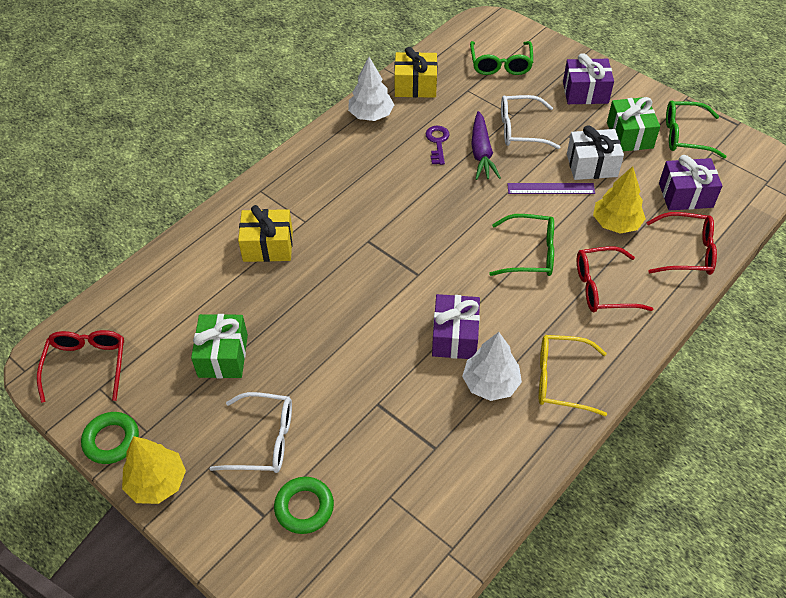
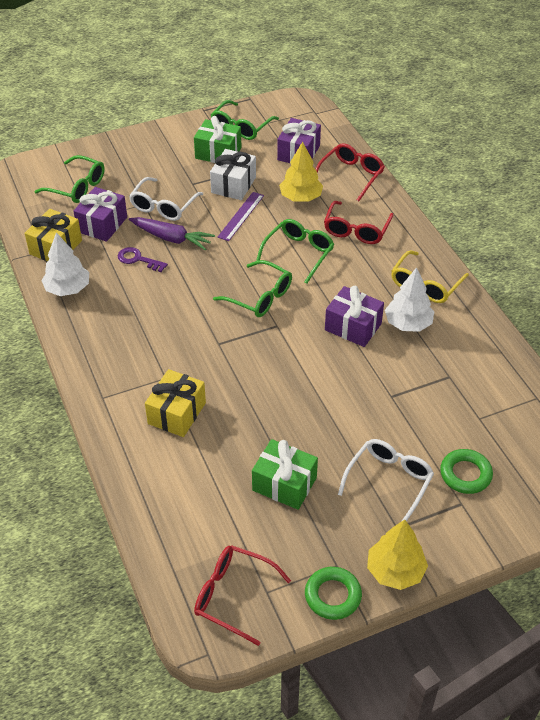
camera: 65 degrees left, 5 degrees down
purple gift [563,53,614,104] -> purple gift moved to [73,187,127,242]
none -> green glasses [213,260,292,317]

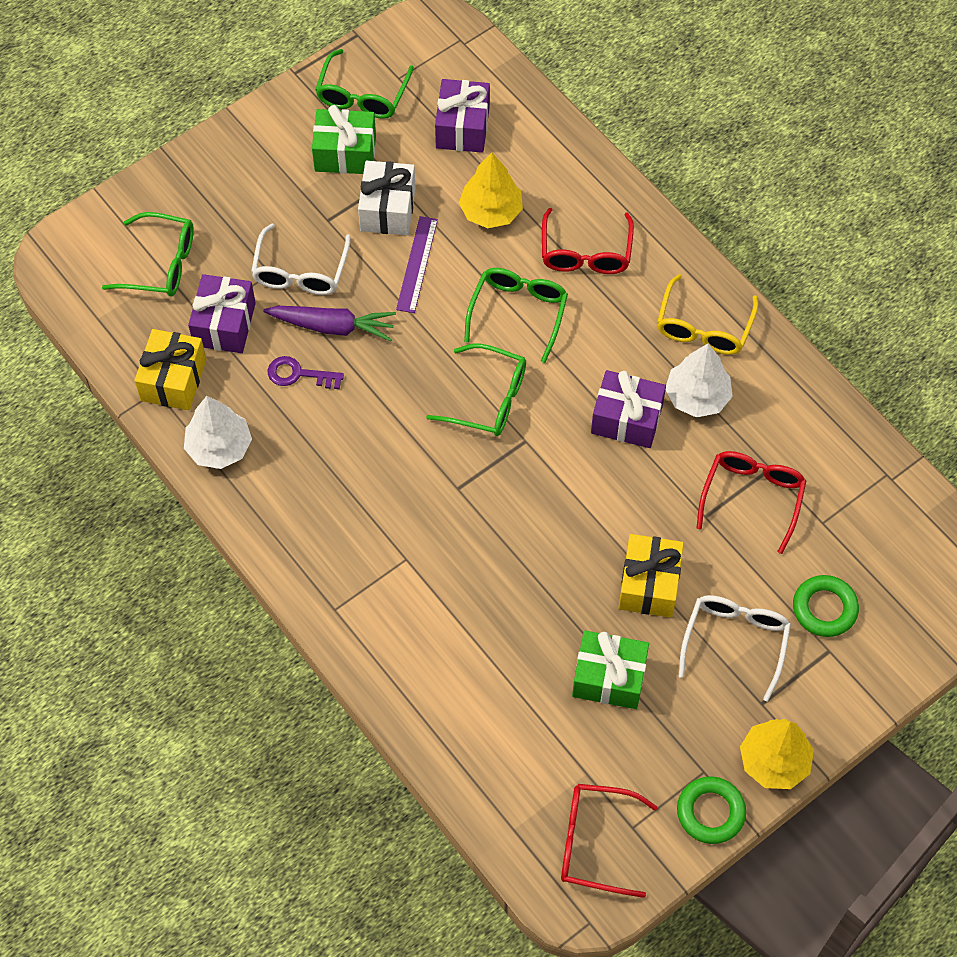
camera: 15 degrees left, 15 degrees up
yellow gift [145,369,206,437] -> yellow gift moved to [618,534,684,618]
red glasses [315,143,385,202] -> red glasses moved to [697,451,806,554]

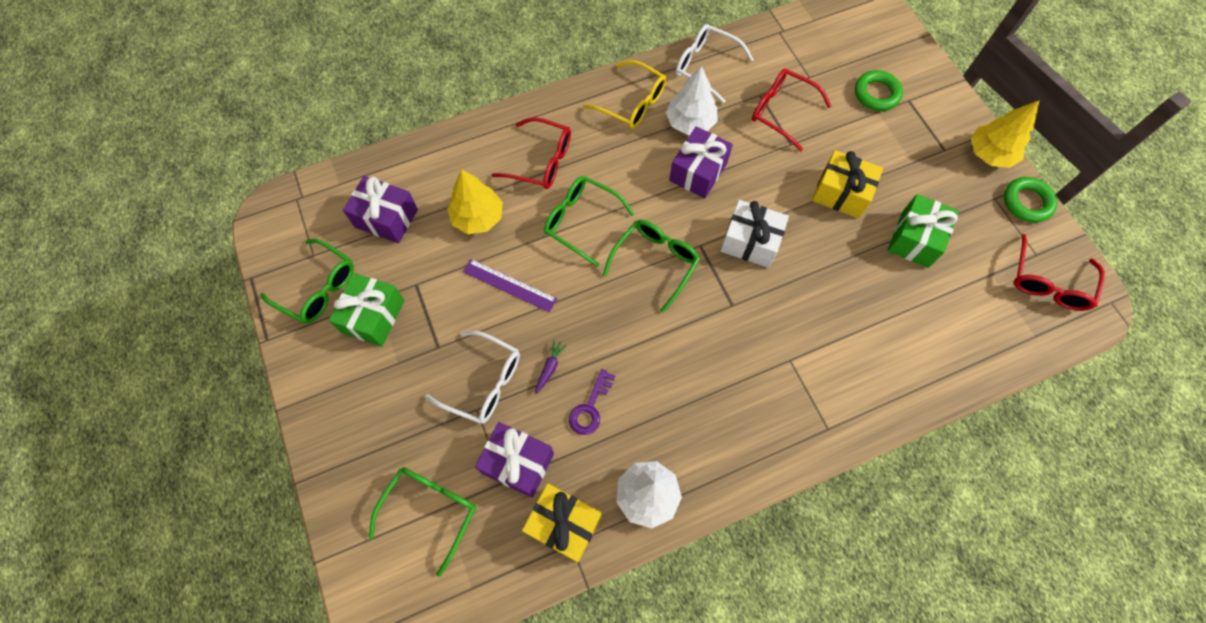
camera: 75 degrees left, 5 degrees up
purple carrot [263,306,396,341] -> purple carrot [535,340,567,394], size x0.49
white gift [358,161,416,235] -> white gift moved to [720,200,789,268]
white glasses [679,595,791,702] -> white glasses moved to [676,24,754,103]

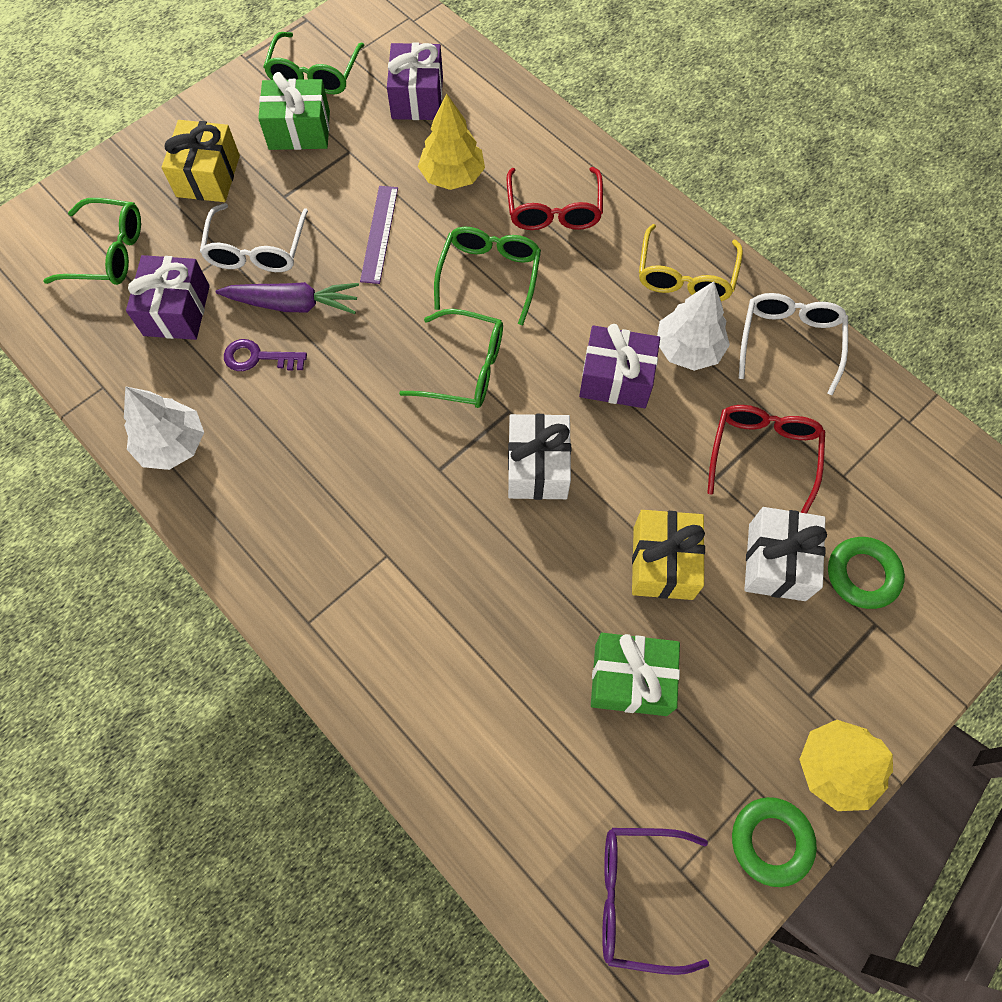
camera: 70 degrees right, 0 degrees up
yellow gift [522,483,602,562] -> yellow gift moved to [162,120,240,202]
purple carrot [535,340,567,394] -> purple carrot [216,282,359,314], size x2.05
red glasses [1014,234,1105,311] -> purple glasses [602,828,709,975]
none -> white gift [744,507,827,601]

